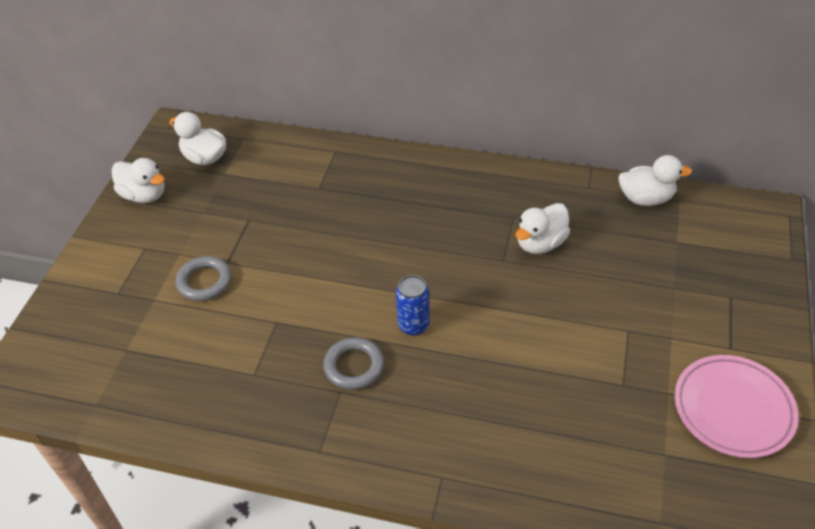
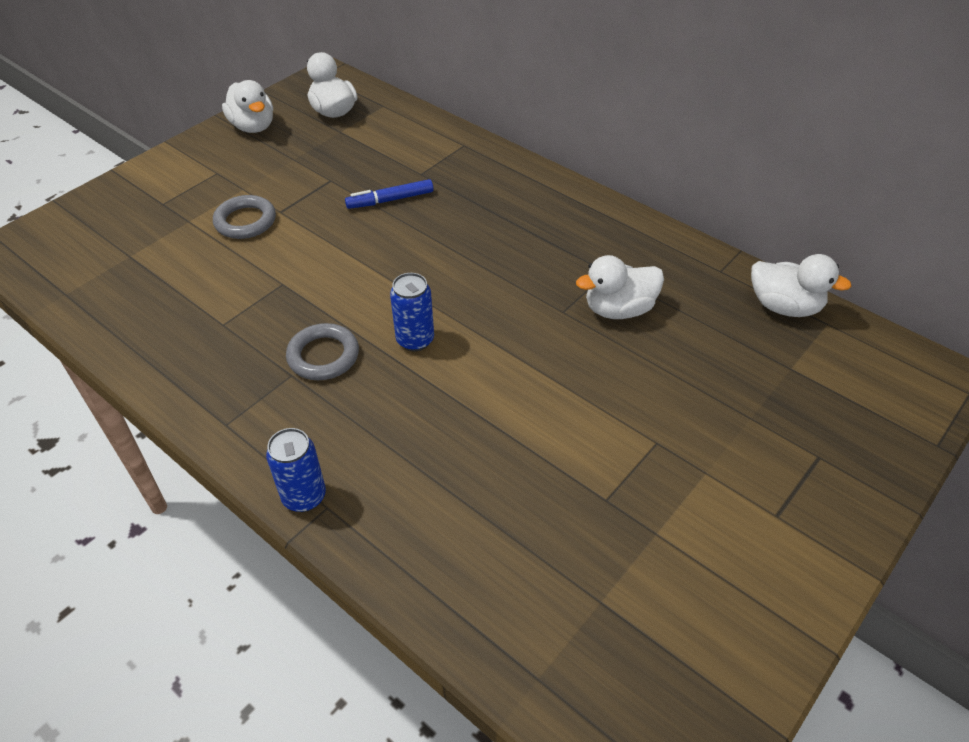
camera: 25 degrees right, 0 degrees up
pink plate [674,355,799,458] -> none
none -> blue can [266,428,326,512]
none -> blue marker [345,179,434,209]

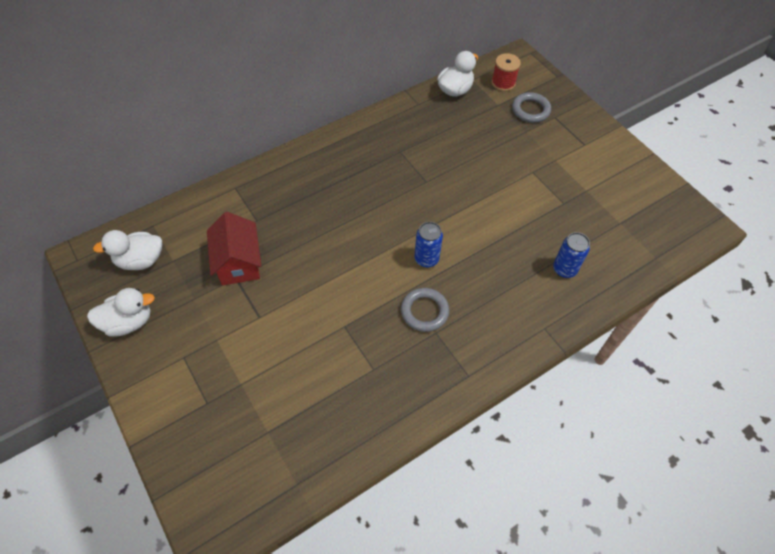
camera: 75 degrees left, 10 degrees up
grey ring [213,195,276,239] -> grey ring moved to [512,92,551,123]
blue can [266,428,326,512] -> blue can moved to [553,232,590,278]
blue marker [345,179,434,209] -> none
white duck [576,255,664,319] -> none
none -> red house [207,212,261,286]
none -> red spool [491,53,521,91]

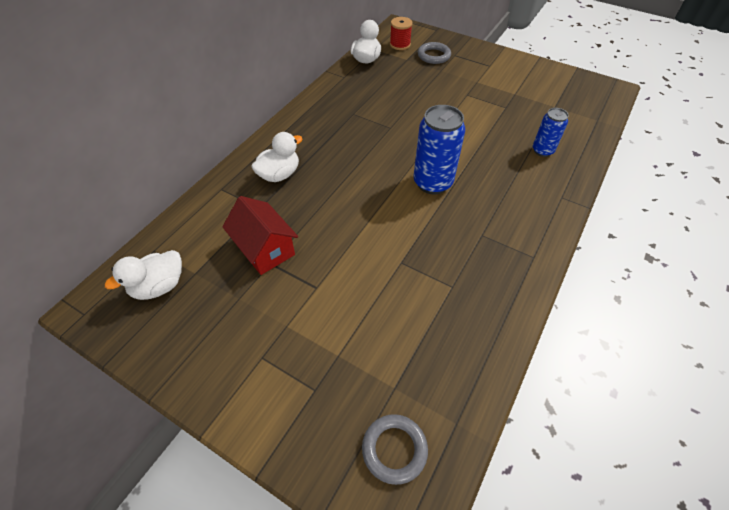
camera: 25 degrees left, 5 degrees down
white duck [87,288,155,337] -> white duck moved to [251,132,302,182]
grey ring [401,288,449,332] -> grey ring moved to [362,414,428,485]
blue can [414,222,443,268] -> blue can [414,105,465,194], size x1.69

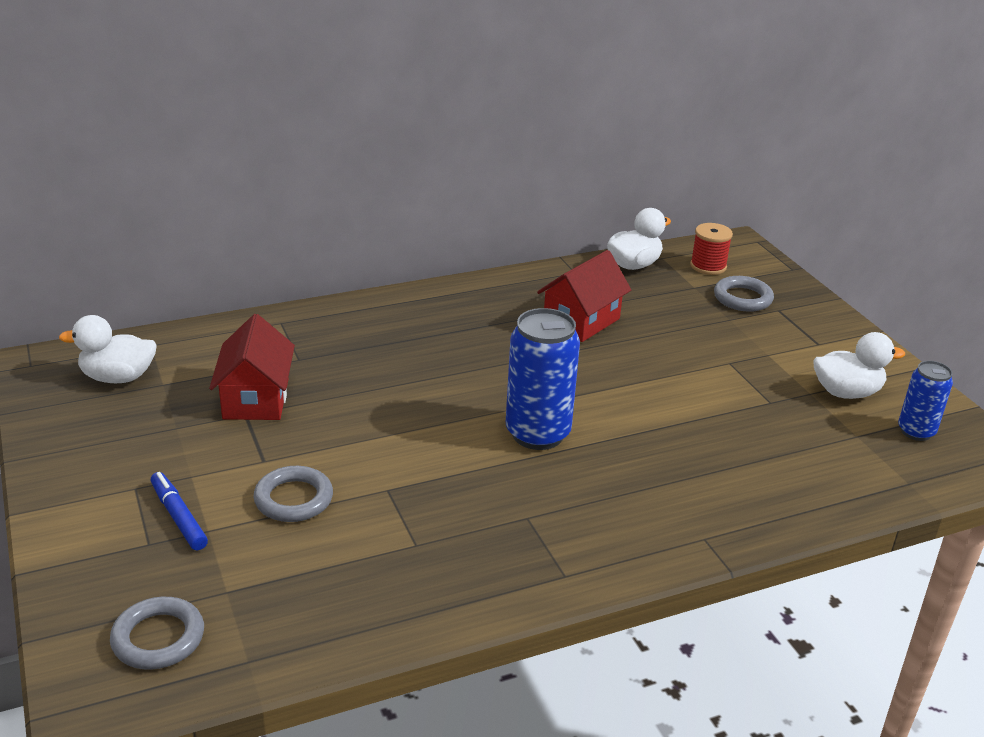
camera: 35 degrees right, 20 degrees down
white duck [251,132,302,182] -> white duck moved to [813,332,905,399]
blue can [533,108,569,157] -> blue can moved to [898,361,953,441]
none -> blue marker [151,472,208,551]
none -> grey ring [253,466,333,522]
none -> red house [537,250,631,342]

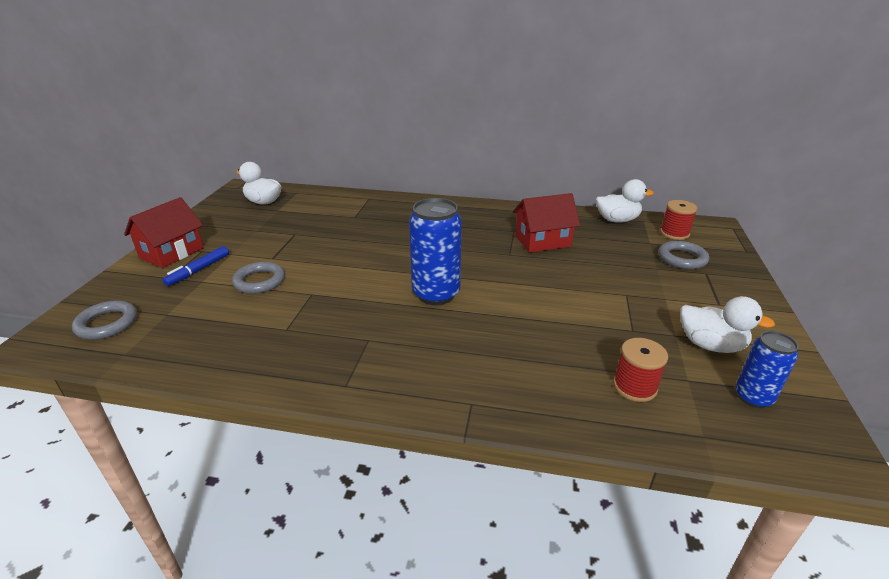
camera: 35 degrees right, 0 degrees up
blue marker [151,472,208,551] -> blue marker turned 150 degrees counterclockwise [163,246,229,286]
red house [209,314,295,420] -> red house moved to [124,197,204,268]
none -> red spool [613,338,668,402]

